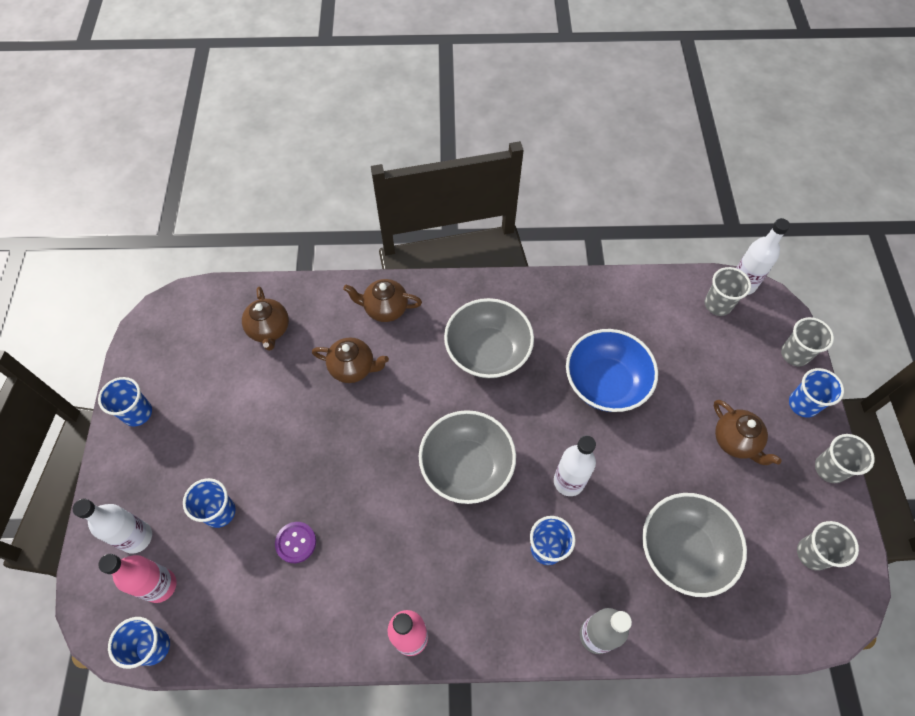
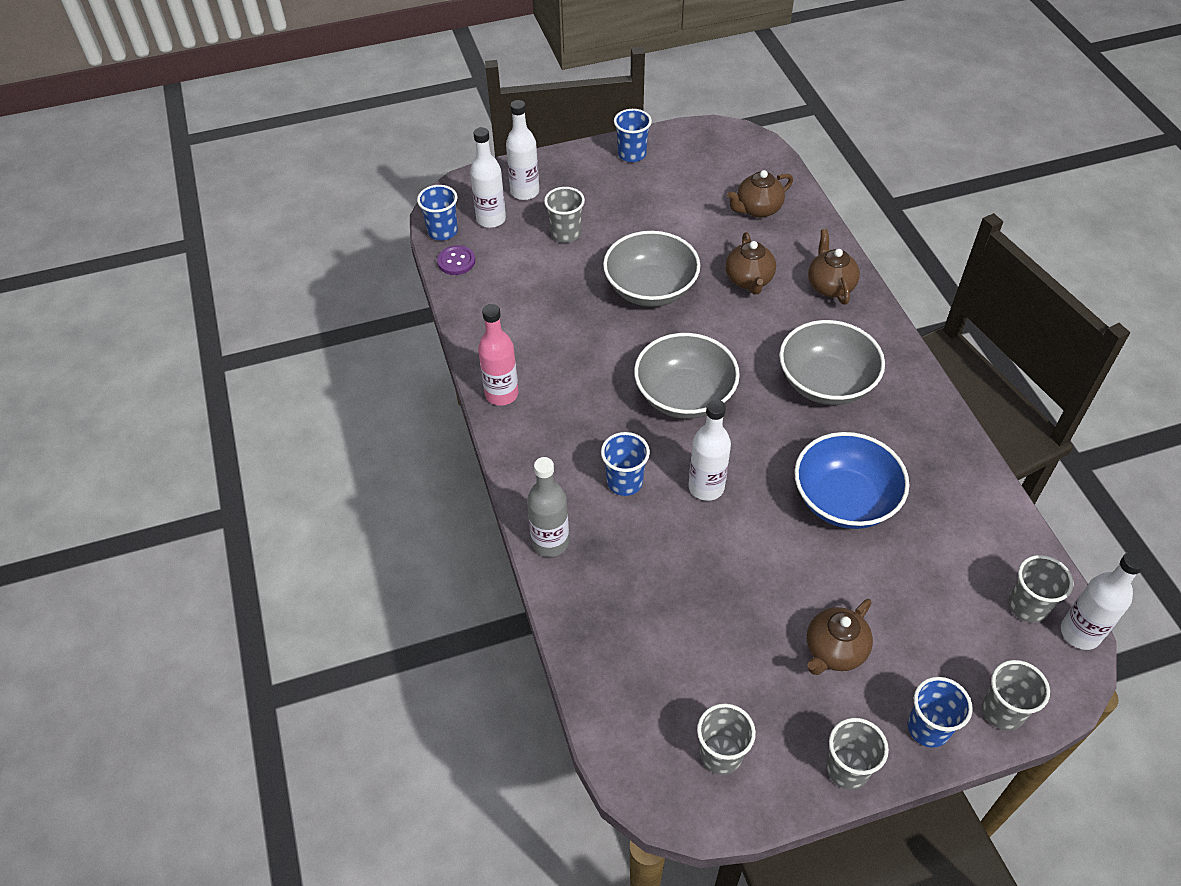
camera: 75 degrees right, 10 degrees down
pink bottle [98,554,177,603] -> white bottle [470,127,506,228]
blue cup [183,478,235,528] -> grey cup [544,187,585,243]
purple button [275,522,316,563] -> purple button moved to [437,245,475,275]
grey bowl [642,493,747,597] -> grey bowl moved to [603,231,700,307]

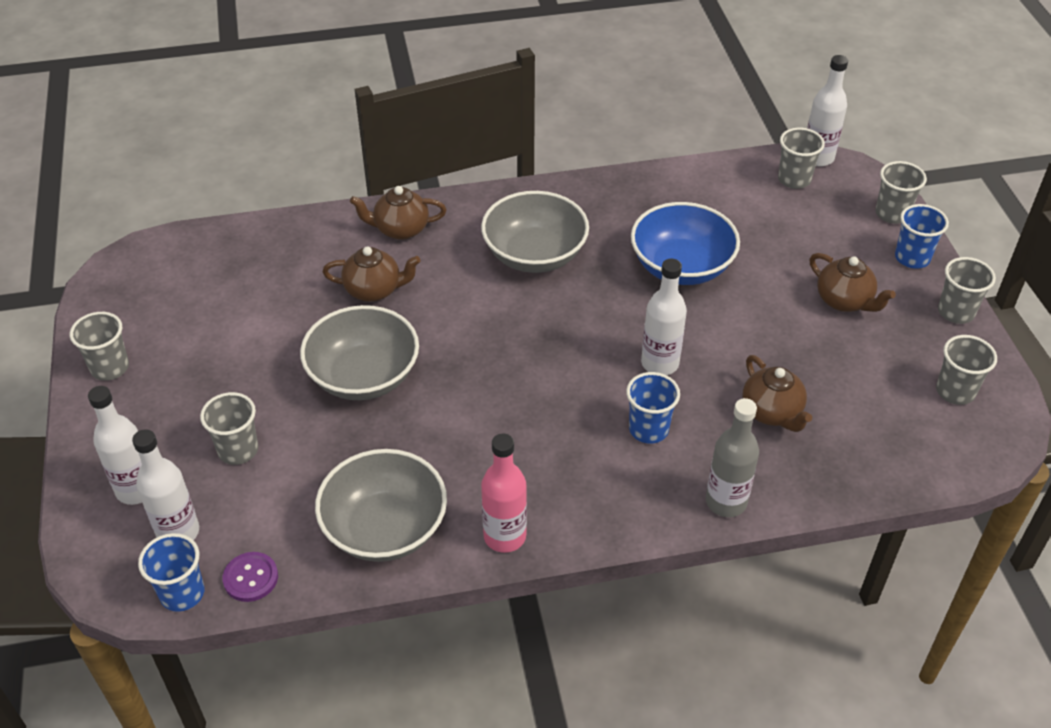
camera: 85 degrees left, 5 degrees down
blue cup [614,109,652,162] -> grey cup [70,312,129,381]
grey bowl [634,333,740,419] -> grey bowl moved to [315,449,447,562]
brown teapot [727,170,793,218] -> brown teapot moved to [743,355,812,432]

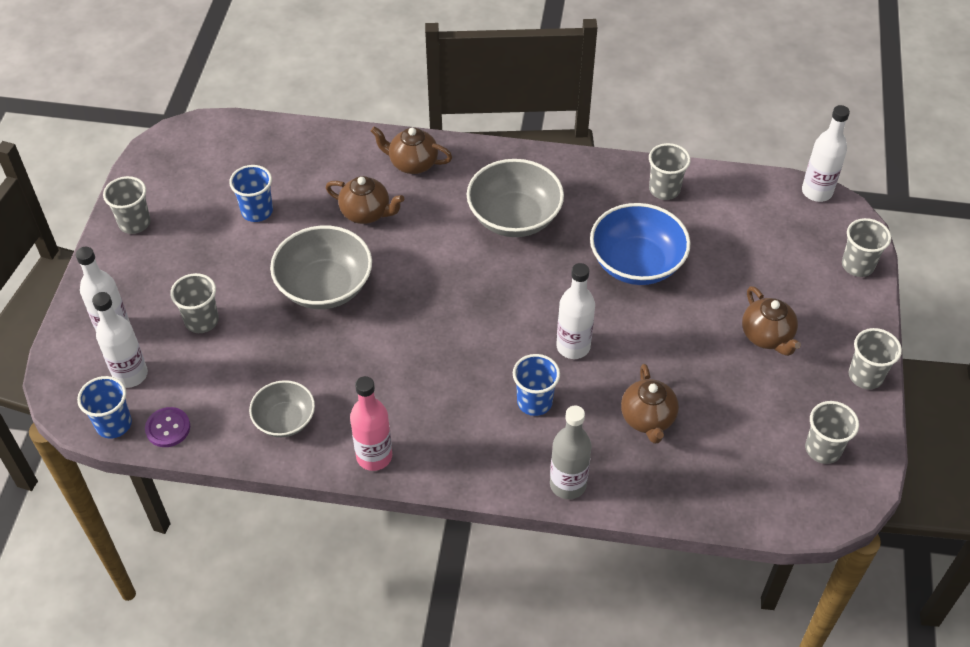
camera: 20 degrees right, 5 degrees up
grey bowl [315,449,447,562] -> grey bowl [249,380,315,437], size x0.60
grey cup [778,128,825,189] -> grey cup moved to [649,143,691,200]
blue cup [895,204,949,268] -> blue cup moved to [229,165,273,222]

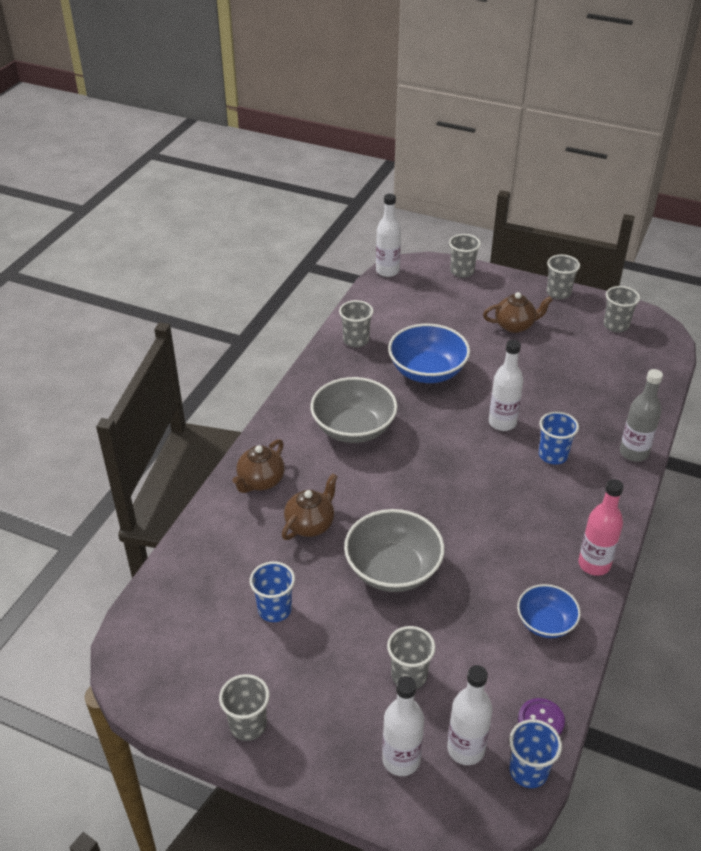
camera: 75 degrees left, 10 degrees down
grey bowl [249,380,315,437] -> blue bowl [517,584,581,638]
brown teapot [621,364,679,444] -> none

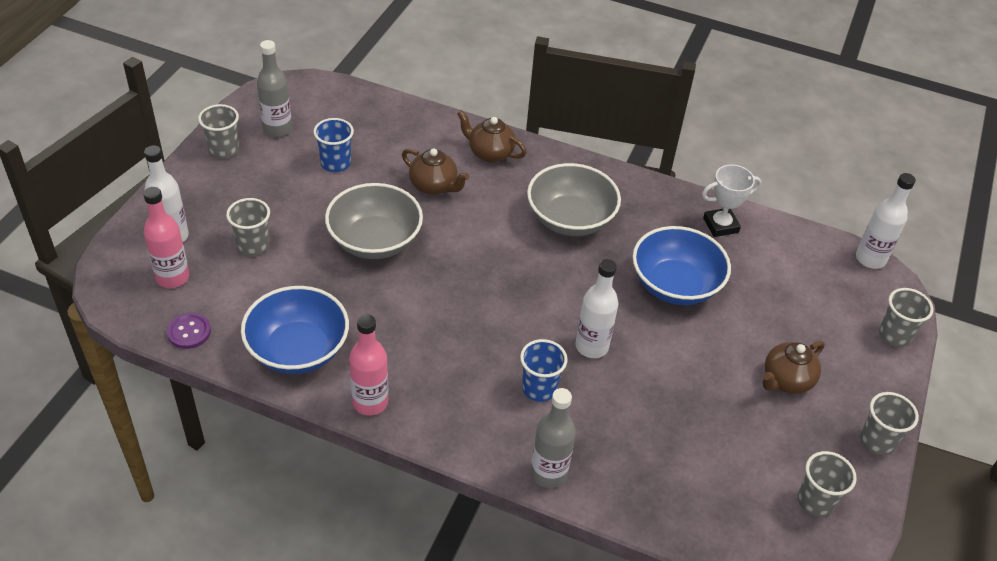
camera: 85 degrees right, 5 degrees up
grey cup [339,300,374,348] -> white trophy [702,164,762,237]
white bottle [447,665,493,765] -> pink bottle [143,187,189,288]
brown teapot [483,292,553,333] -> brown teapot turned 60 degrees clockwise [763,341,825,394]
blue cup [509,719,562,788] -> none
blue bowl [517,584,581,638] -> blue bowl [241,286,349,374], size x1.66
none -> grey bottle [257,40,292,137]

